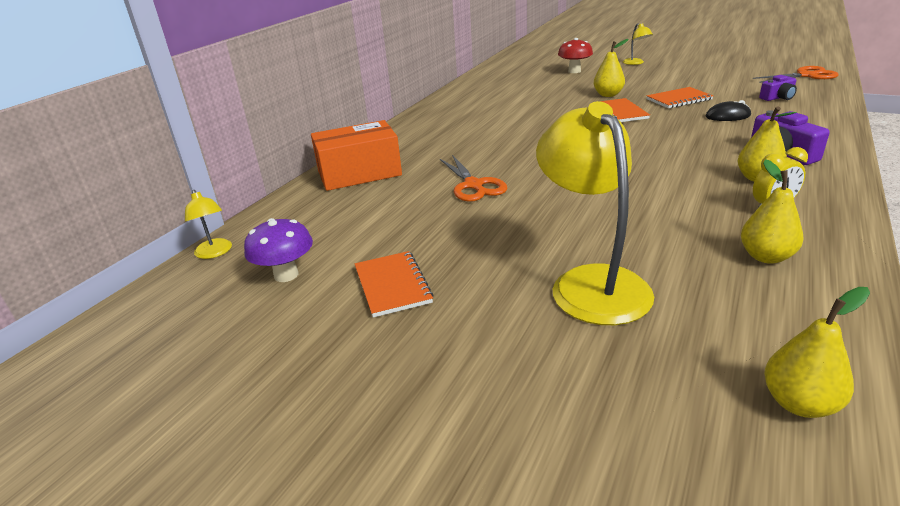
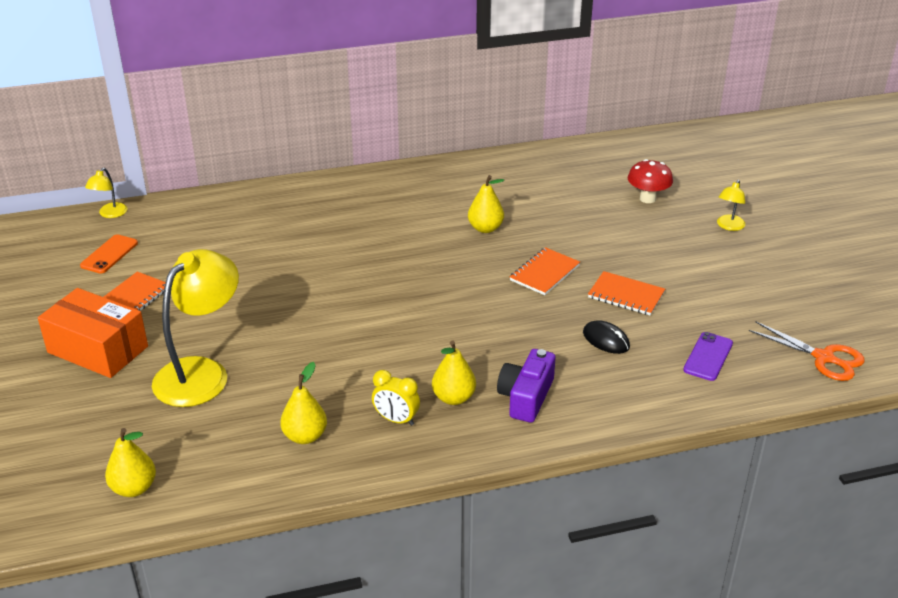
camera: 45 degrees right, 5 degrees up
purple mushroom [244,218,313,282] -> orange phone [80,234,138,274]
orange box [311,120,402,191] -> orange box moved to [38,288,148,378]
orange scissors [440,155,507,202] -> none
yellow pear [593,39,628,97] -> yellow pear moved to [468,175,504,233]
purple camera [759,75,797,101] -> purple phone [683,332,733,381]

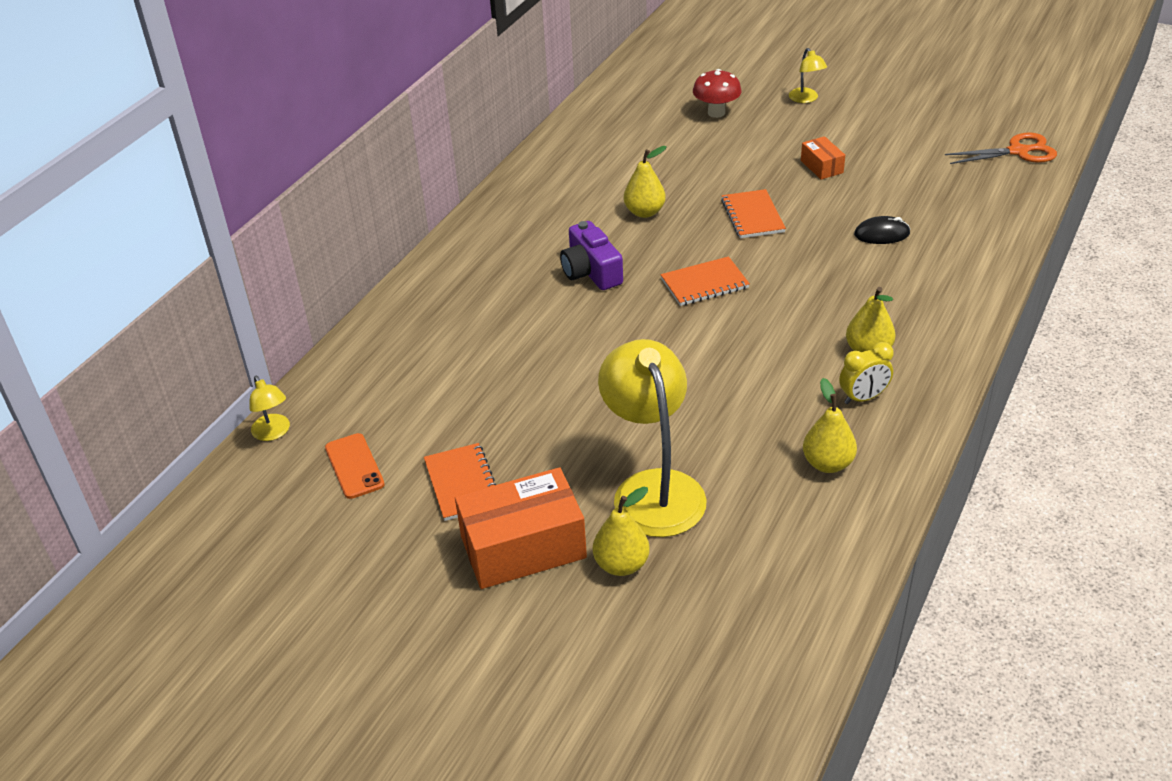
camera: 45 degrees left, 5 degrees up
yellow pear [105,428,156,497] -> yellow pear moved to [593,487,650,576]
purple camera [497,349,555,423] -> purple camera moved to [560,221,623,290]
orange notebook [588,271,665,315] -> orange notebook moved to [661,256,750,306]
purple phone [683,332,733,381] -> none
none -> orange box [801,136,845,180]

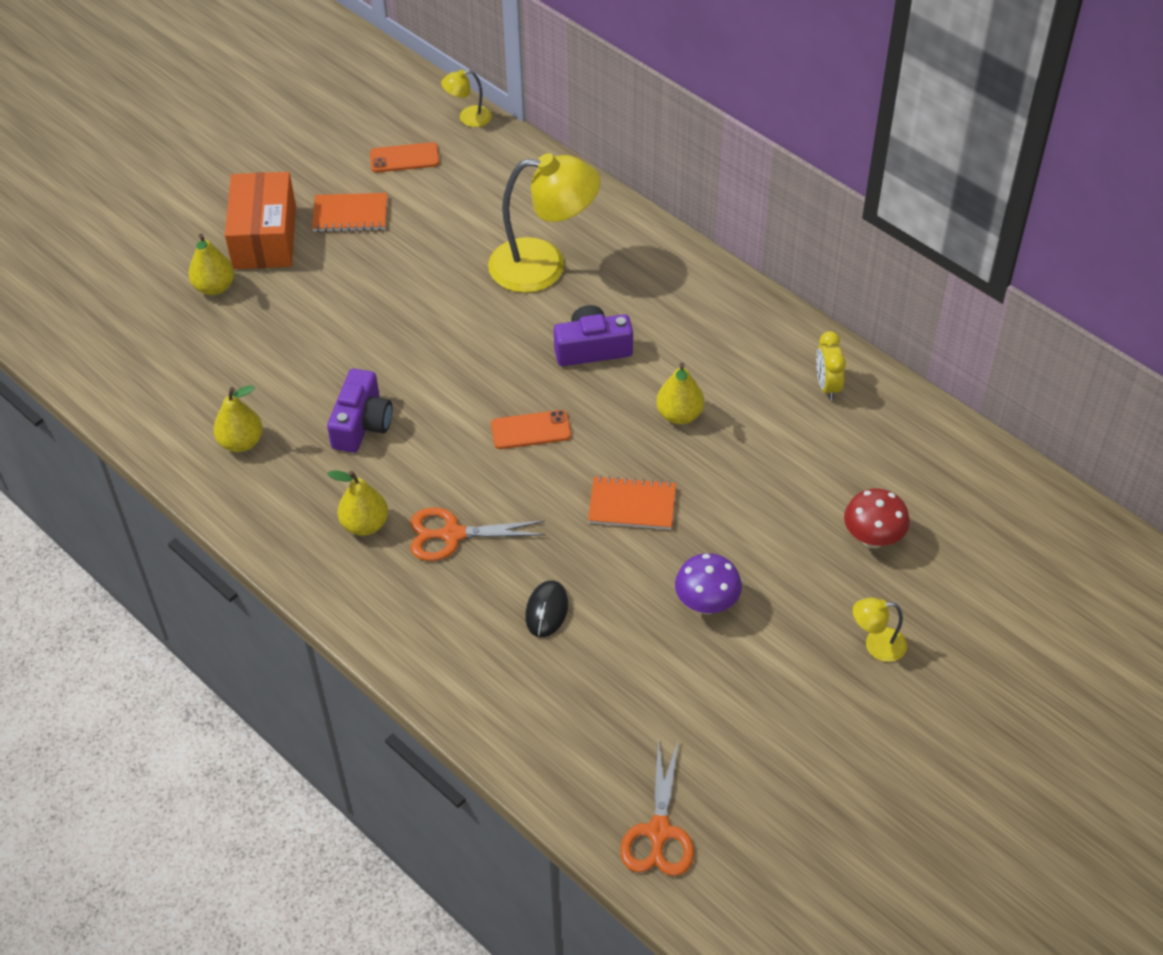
camera: 105 degrees right, 10 degrees up
yellow lamp [598,339,707,537] -> yellow lamp moved to [488,153,601,293]
orange notebook [661,256,750,306] -> orange phone [491,410,571,449]
orange box [801,136,845,180] -> purple mushroom [675,553,742,614]
yellow clock [839,342,894,404] -> yellow clock moved to [816,331,846,400]
none -> purple camera [327,369,392,453]
none -> orange scissors [410,507,546,561]

